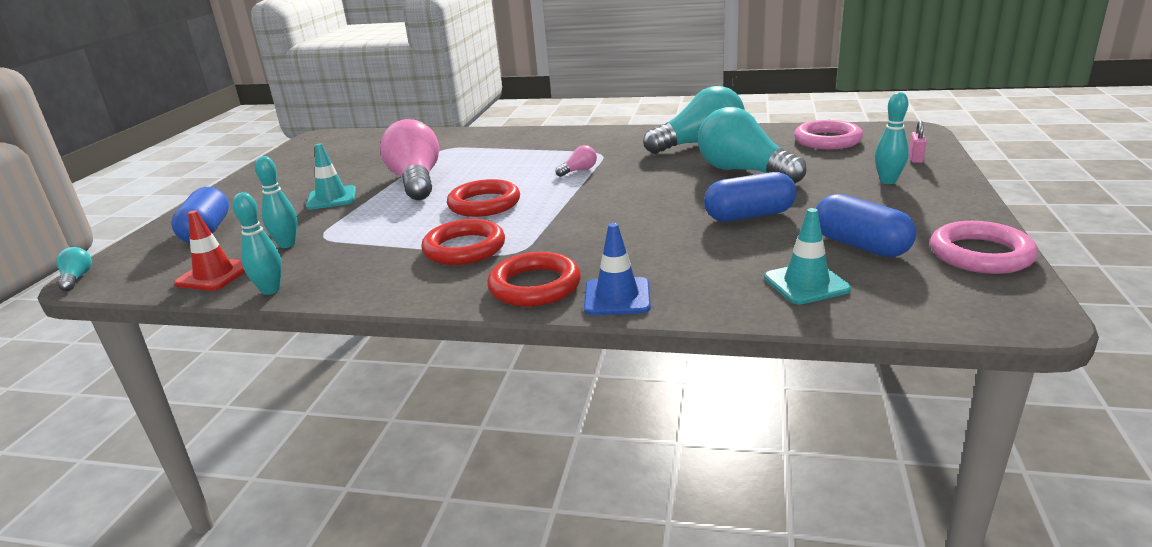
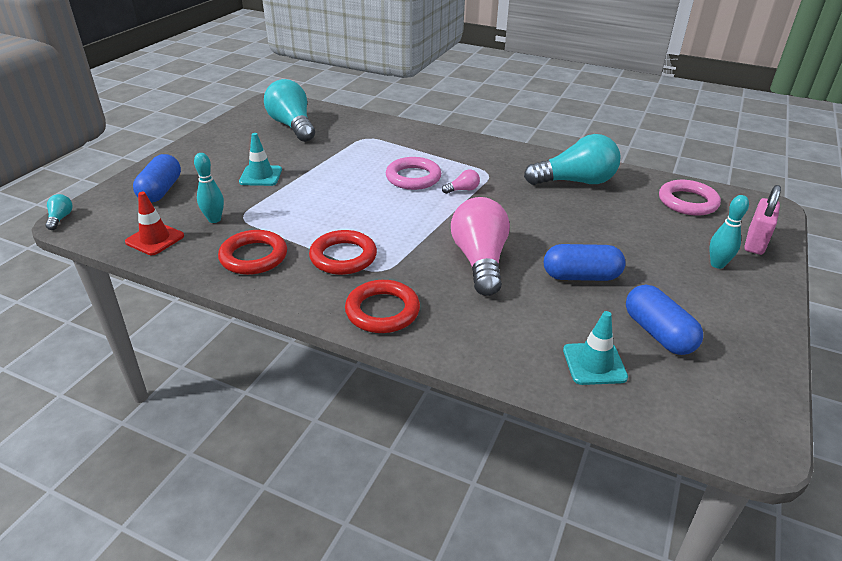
camera: 10 degrees right, 10 degrees up
turquoise bowling pin [232,192,282,295] -> none
pink light bulb [380,119,439,200] -> pink light bulb moved to [451,197,510,296]
red ring [447,179,520,217] -> red ring moved to [218,230,287,275]
blue traffic cone [584,223,651,315] -> none
turquoise light bulb [698,107,807,183] -> turquoise light bulb moved to [264,79,315,142]
pink padlock [909,121,927,163] -> pink padlock [744,185,781,255], size x1.84
pink ring [930,221,1038,274] -> pink ring moved to [386,157,441,190]

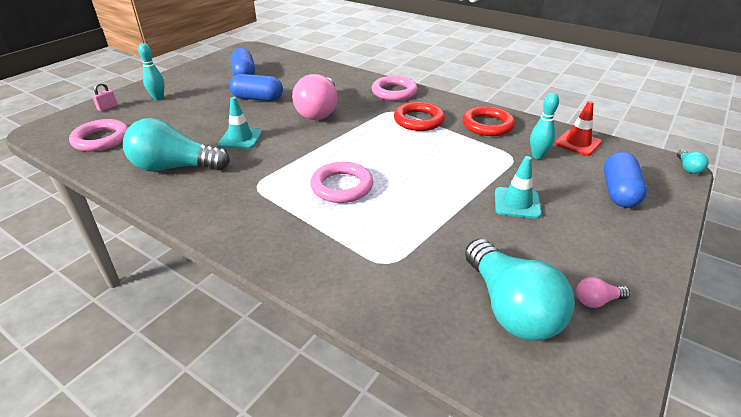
camera: 170 degrees left, 0 degrees up
red ring [345,280,420,333] -> pink ring [372,76,418,101]
pink light bulb [442,169,480,194] -> pink light bulb moved to [576,277,630,308]
turquoise traffic cone [563,311,628,385] -> turquoise traffic cone moved to [218,97,262,149]
pink padlock [744,185,781,255] -> pink padlock [92,83,117,111], size x0.54

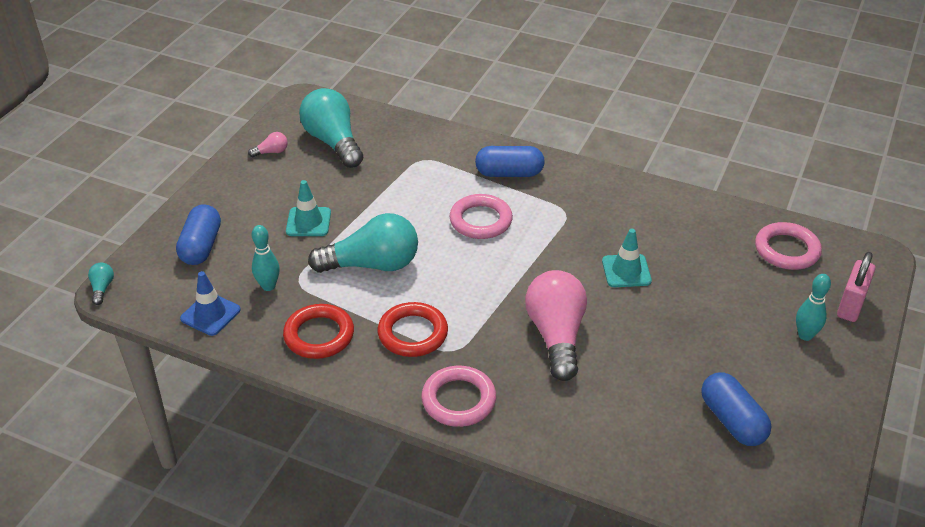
camera: 170 degrees right, 5 degrees up
pink padlock [92,83,117,111] -> pink padlock [837,252,876,322], size x1.84
turquoise light bulb [123,118,230,171] -> turquoise light bulb moved to [308,213,418,273]
blue capsule [229,74,283,101] -> blue capsule moved to [475,146,545,177]
red traffic cone [555,101,602,156] -> blue traffic cone [180,271,241,336]

